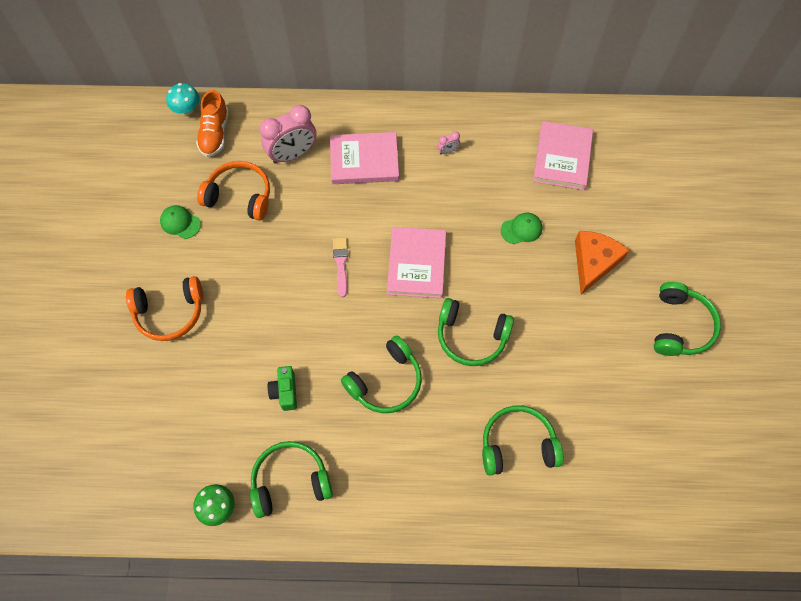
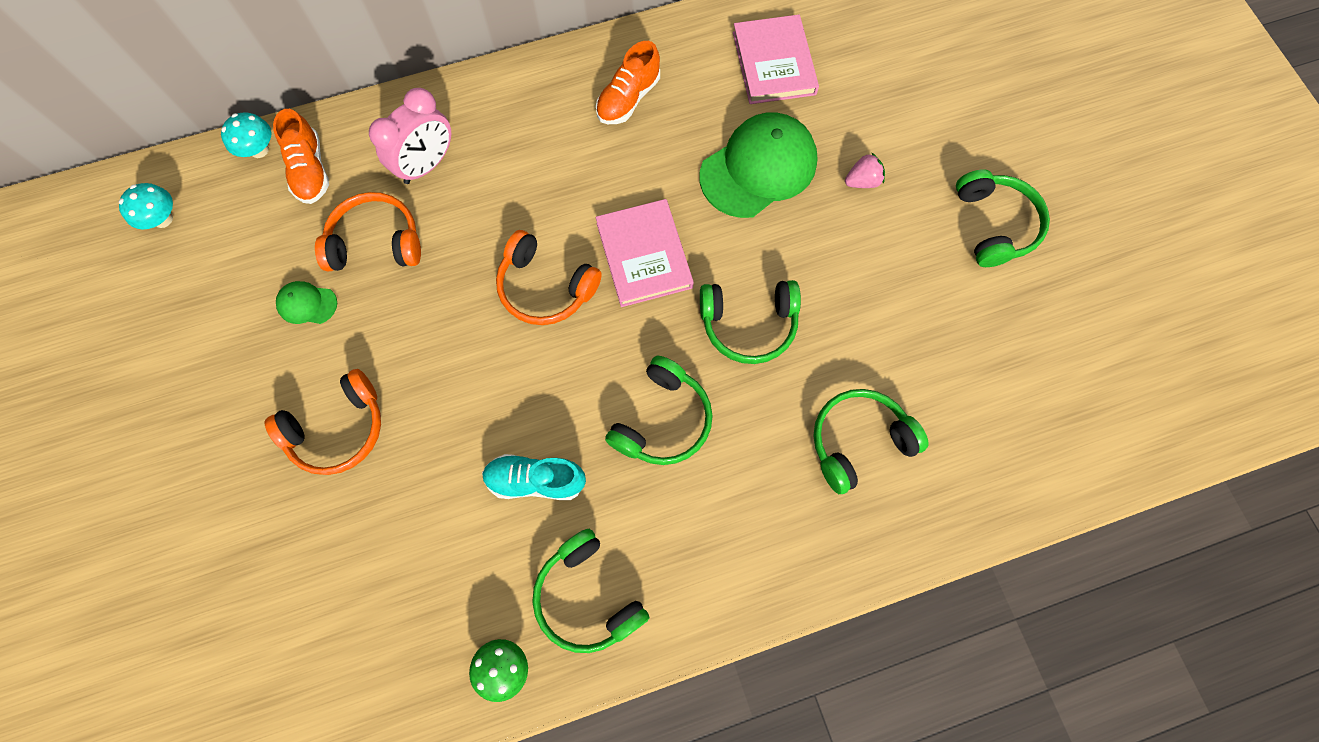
camera: 20 degrees left, 5 degrees up
green headphones [250,441,333,518] -> green headphones turned 90 degrees counterclockwise [532,529,649,653]
green camera [268,366,297,411] -> turquoise shoe [482,454,586,500]
pink book [330,132,399,184] -> none
pink brush [333,237,348,297] -> orange headphones [496,230,602,325]
pink clock [437,132,460,155] -> orange shoe [596,41,660,124]
green cap [501,213,542,244] -> green cap [700,113,818,218], size x2.22
orange cheese [575,231,629,295] -> pink strawberry [845,152,885,188]
none -> turquoise mushroom [119,183,173,229]

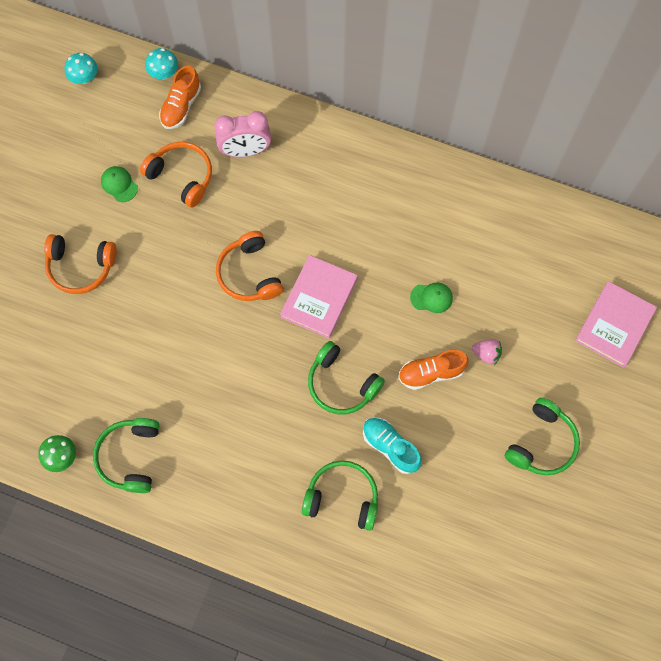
camera: 40 degrees right, 0 degrees up
turquoise shoe [482,454,586,500] -> turquoise shoe moved to [363,418,422,474]
orange shoe [596,41,660,124] -> orange shoe moved to [398,350,469,390]
green headphones [605,356,713,465] -> none
green cap [700,113,818,218] -> green cap [410,282,453,313], size x0.45
pink book [733,15,819,104] -> pink book moved to [575,281,657,368]

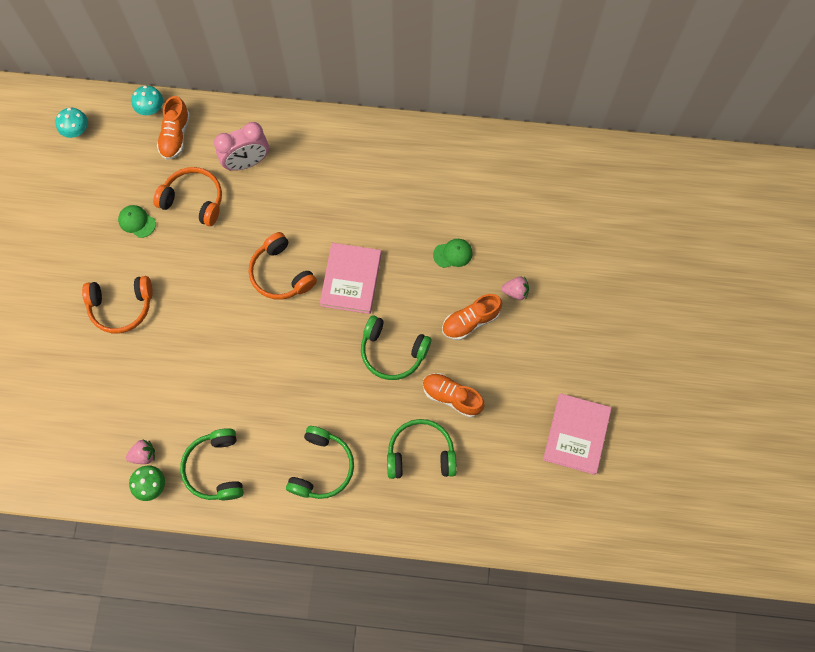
camera: 15 degrees left, 0 degrees up
turquoise shoe [363,418,422,474] -> orange shoe [423,373,485,418]
green headphones [505,398,580,475] -> green headphones moved to [286,426,354,499]
pink book [575,281,657,368] -> pink book moved to [543,393,612,475]
none -> pink strawberry [126,440,155,464]

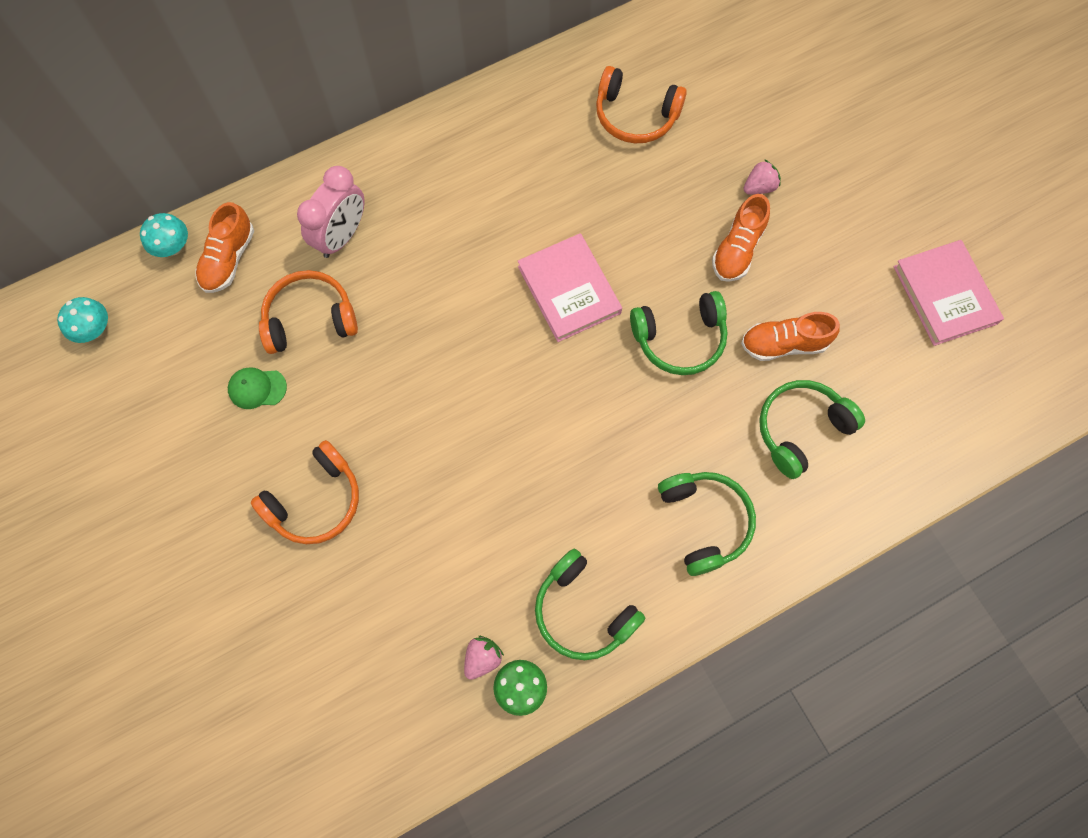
camera: 35 degrees left, 0 degrees up
orange shoe [157,96,190,160] -> orange shoe turned 45 degrees clockwise [195,202,254,293]
orange headphones [249,232,317,300] -> orange headphones moved to [596,66,687,143]
green cap [433,239,473,268] -> none

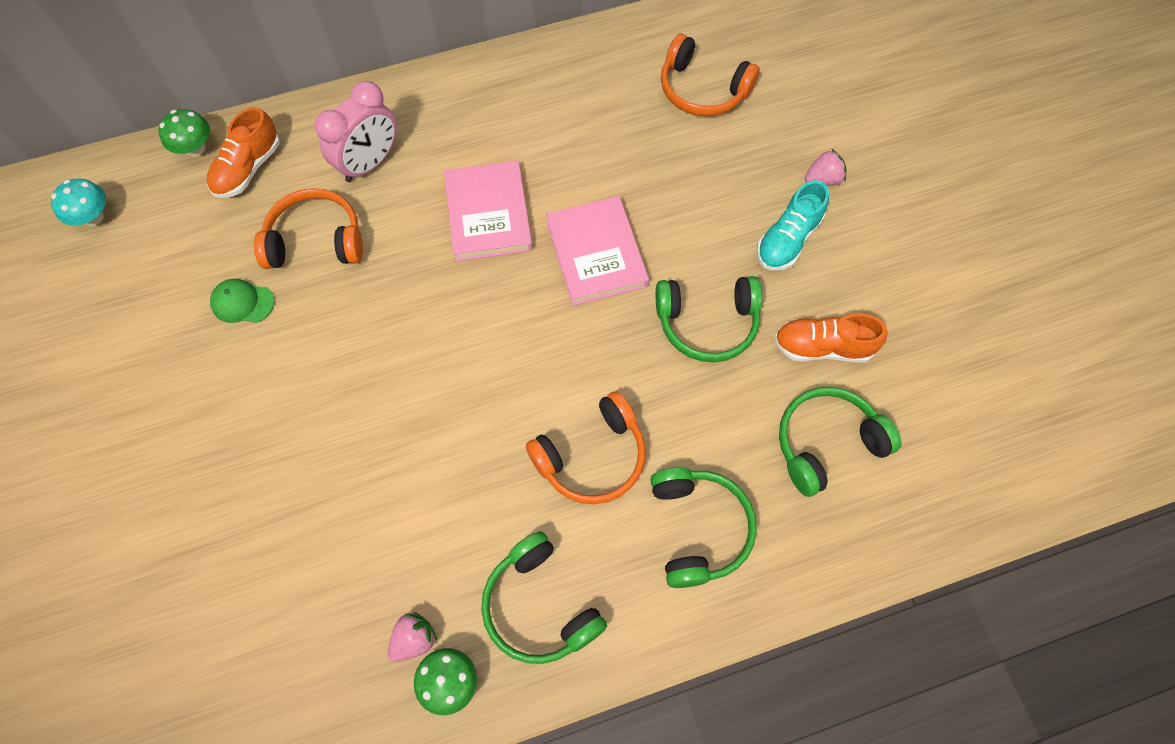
camera: 10 degrees right, 5 degrees down
turquoise mushroom [140,213,188,257] -> green mushroom [158,109,210,157]
orange headphones [251,440,359,544] -> orange headphones moved to [526,391,646,504]
orange shoe [712,194,770,282] -> turquoise shoe [757,180,829,271]
pink book [893,240,1004,346] -> pink book moved to [444,160,533,262]

